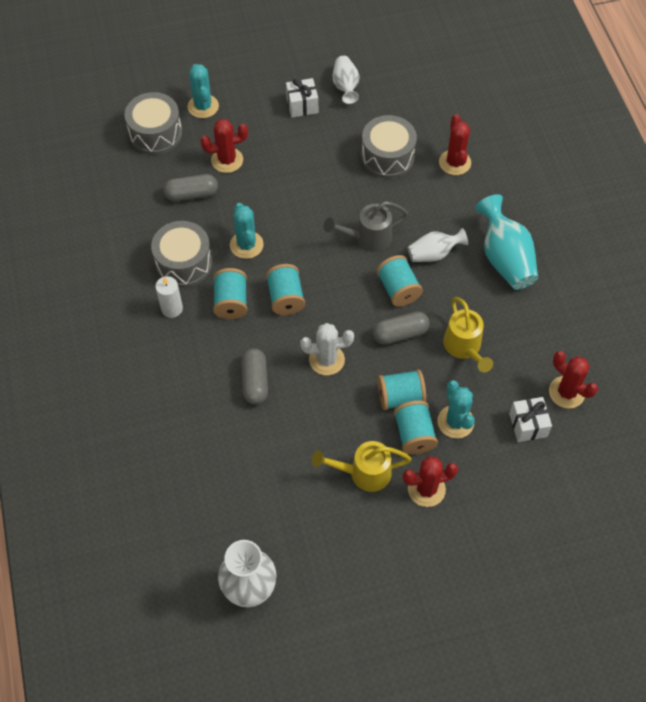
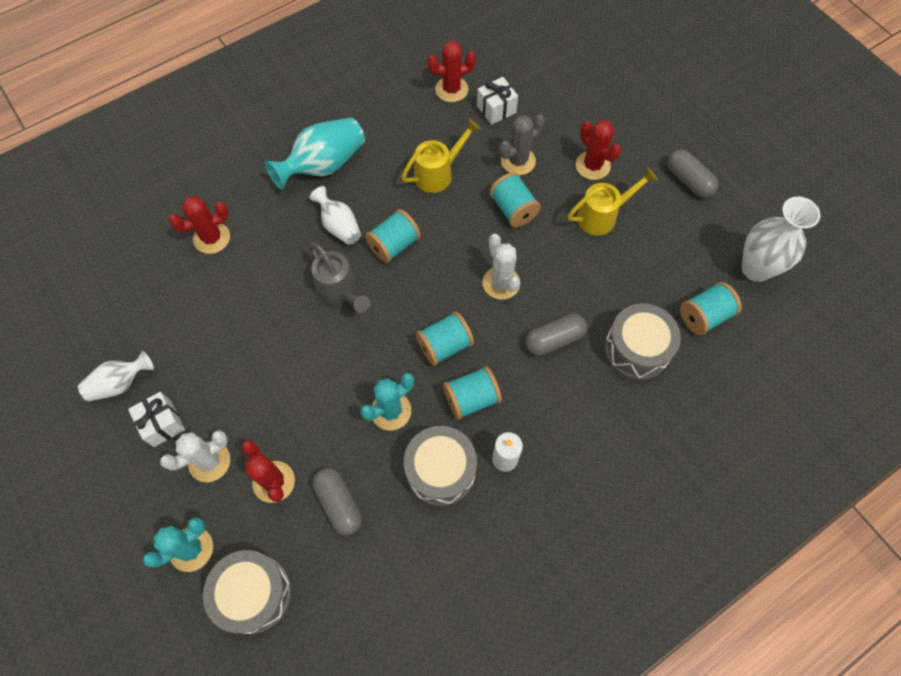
camera: 110 degrees left, 5 degrees up
yellow watering can [312,441,412,492] -> yellow watering can turned 90 degrees counterclockwise [568,167,658,236]
grey drum [361,115,417,179] -> grey drum moved to [604,304,681,380]
grey capsule [373,311,430,345] -> grey capsule moved to [668,149,718,198]
turquoise spool [394,400,438,454] -> turquoise spool moved to [680,282,741,335]
turquoise cactus [437,380,475,438] -> grey cactus [499,114,545,175]
red cactus [549,351,598,408] -> red cactus turned 45 degrees clockwise [427,41,476,102]
none -> white cactus [160,430,230,482]

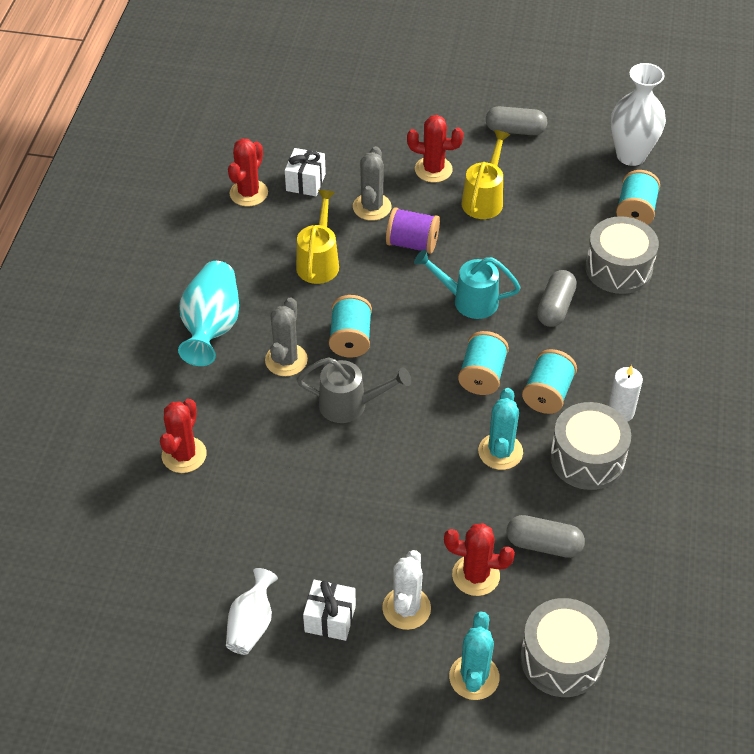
camera: 45 degrees left, 15 degrees down
white vase [310,186,361,245] -> grey cactus [265,297,308,376]
white cactus [483,234,520,300] -> turquoise watering can [414,249,521,319]
turquoise spool [489,172,541,227] -> purple spool [386,207,440,254]

